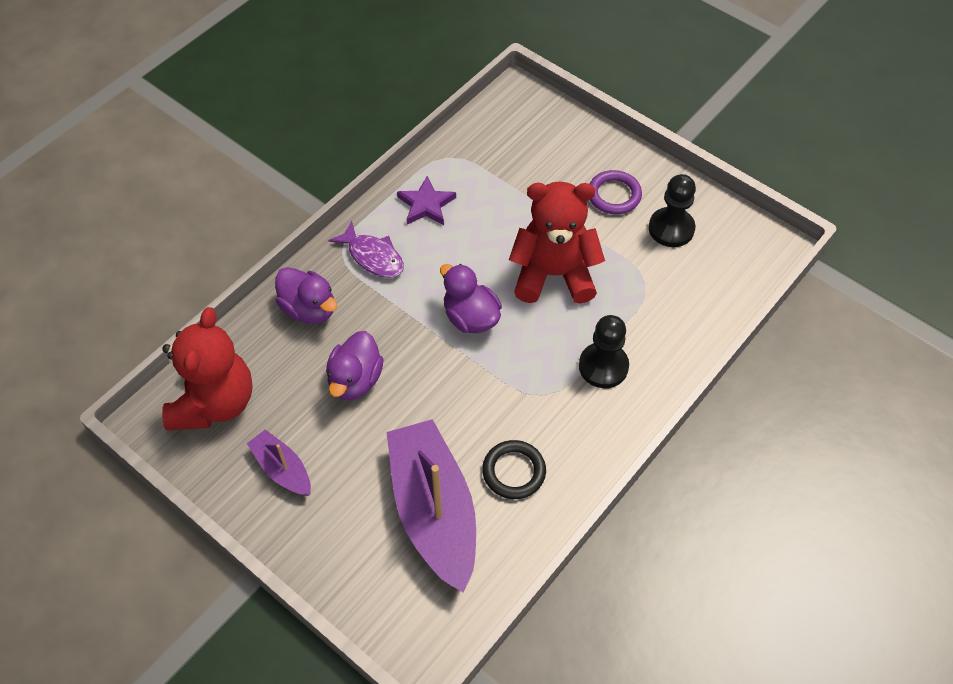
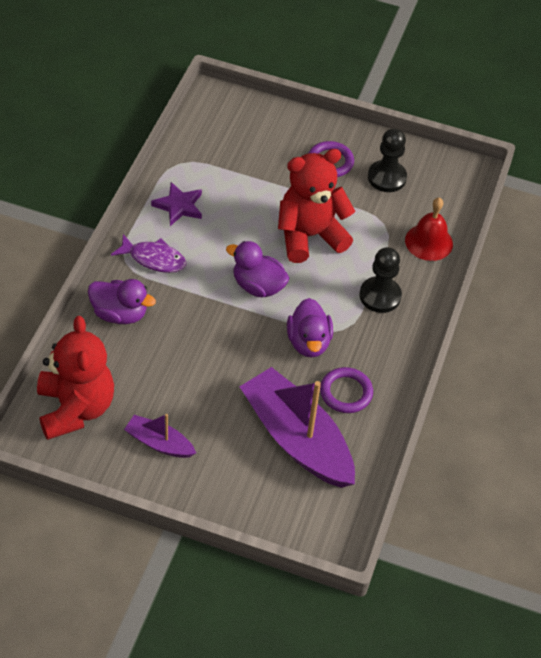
camera: 25 degrees left, 5 degrees down
purple duck [326,331,384,400] -> purple duck moved to [287,298,333,358]
black ring [482,440,546,499] -> purple ring [320,367,373,413]
none -> red bell [405,197,453,261]

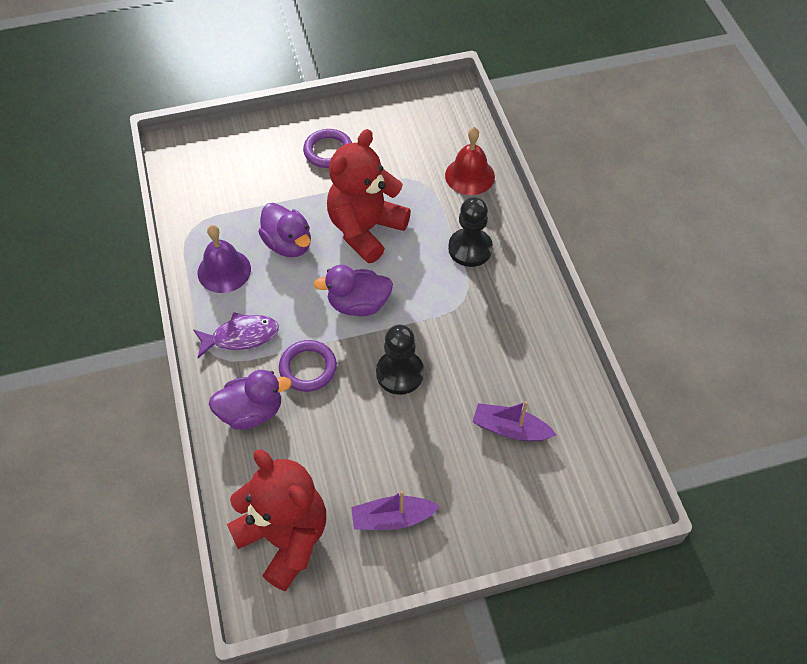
camera: 30 degrees left, 5 degrees up
purple star [151,182,202,226] -> purple bell [198,225,251,293]
purple boat [239,367,355,488] -> purple boat [473,401,556,441], size x0.49
purple duck [287,298,333,358] -> purple duck moved to [258,203,311,257]
purple ring [320,367,373,413] -> purple ring moved to [279,340,337,392]
black pawn [368,128,407,192] -> black pawn moved to [376,325,424,395]

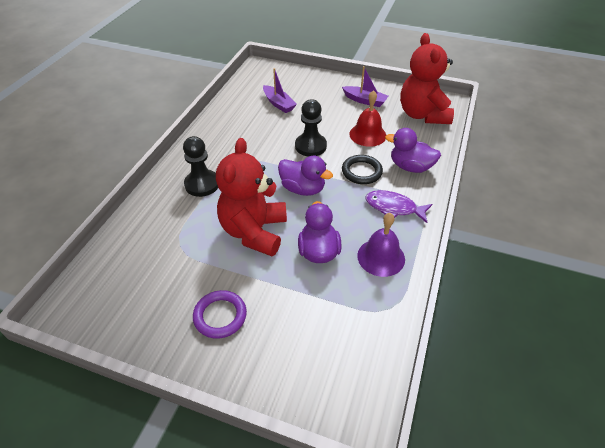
camera: 145 degrees left, 10 degrees down
purple ring [279,340,337,392] -> black ring [342,155,383,184]
red teddy bear [327,129,411,263] -> red teddy bear turned 120 degrees clockwise [216,138,287,256]
red bell [445,127,495,195] -> red bell moved to [349,90,386,147]

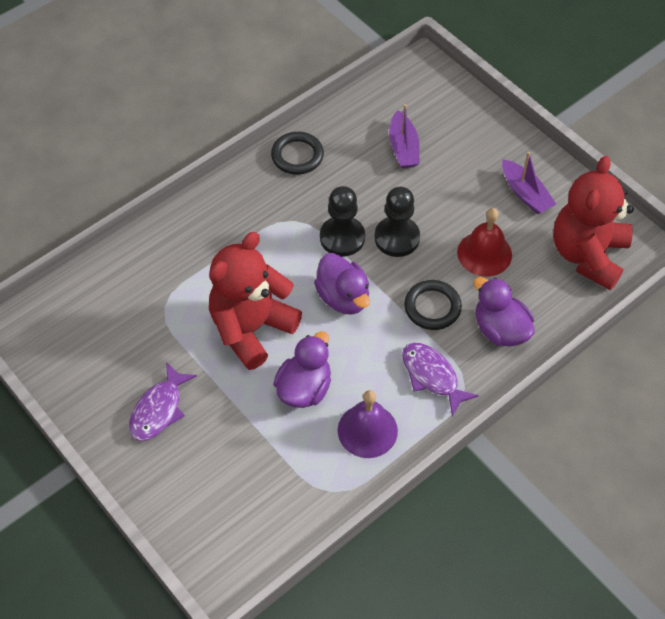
camera: 30 degrees right, 10 degrees up
black pawn [183,136,218,197] -> black pawn moved to [320,186,365,257]
purple ring [193,290,247,339] -> purple fish [129,362,197,441]
none -> black ring [271,132,324,175]

